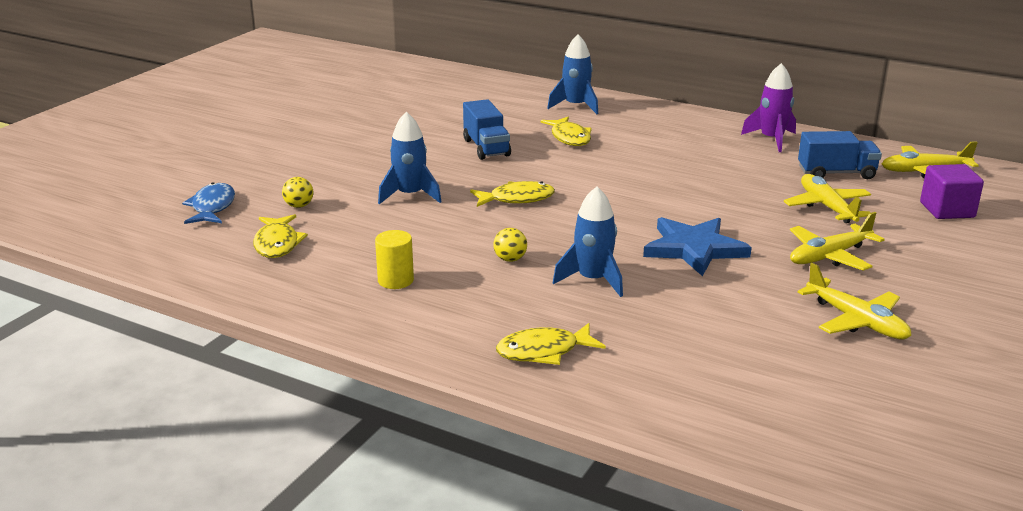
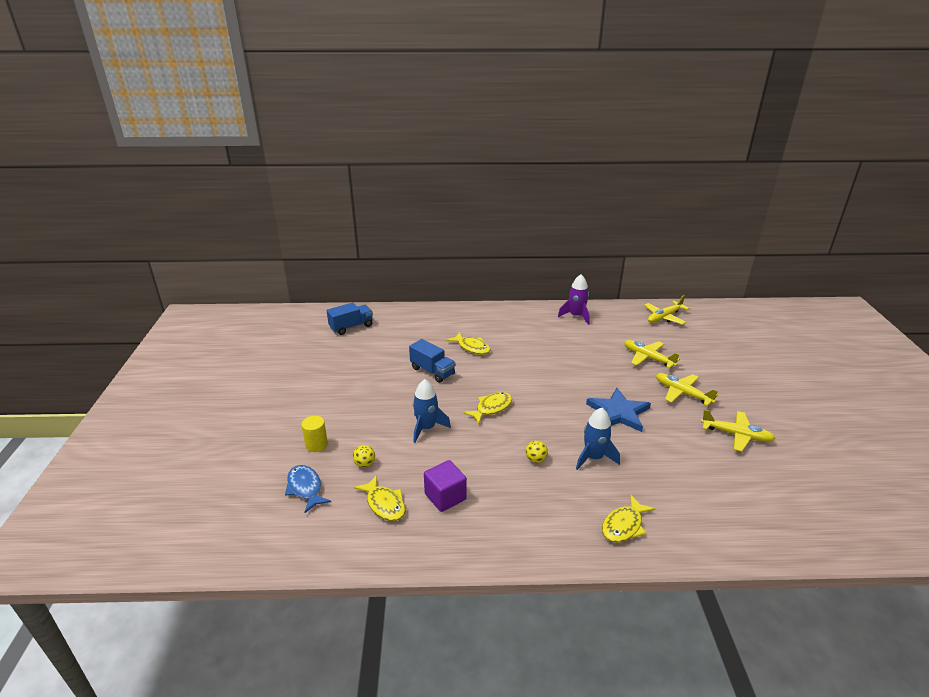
camera: 30 degrees left, 5 degrees up
yellow cylinder [375,230,414,289] -> yellow cylinder moved to [302,416,328,452]
blue rocket [547,34,598,114] -> none
yellow plane [790,212,885,271] -> yellow plane turned 105 degrees clockwise [656,373,718,406]
blue truck [798,131,882,179] -> blue truck moved to [327,302,373,335]
purple cube [920,164,984,219] -> purple cube moved to [424,460,467,512]

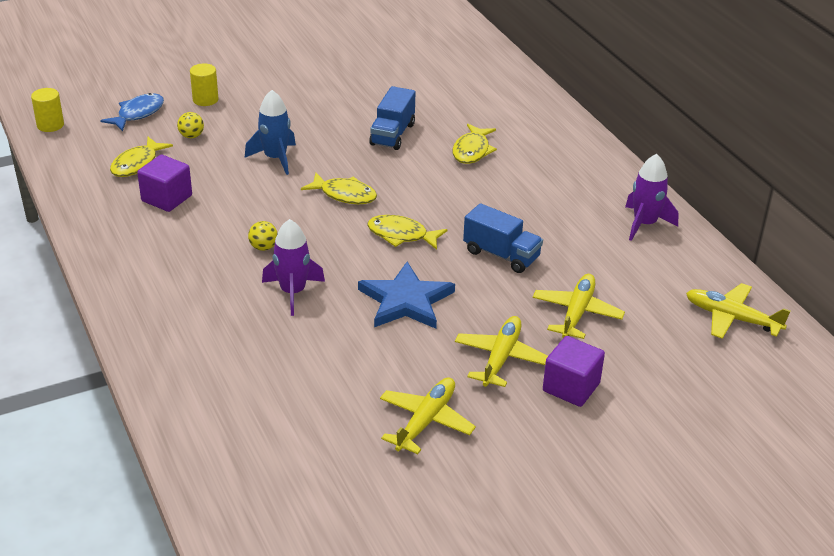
camera: 65 degrees right, 5 degrees up
blue truck [327,302,373,335] -> blue truck moved to [463,203,543,273]
blue rocket [576,408,620,470] -> purple rocket [262,219,325,316]
yellow fish [602,494,655,543] -> yellow fish moved to [367,215,448,250]
yellow plane [701,409,776,452] -> yellow plane turned 150 degrees counterclockwise [380,377,476,454]
none -> yellow cylinder [31,88,64,132]
none -> purple cube [543,336,605,407]

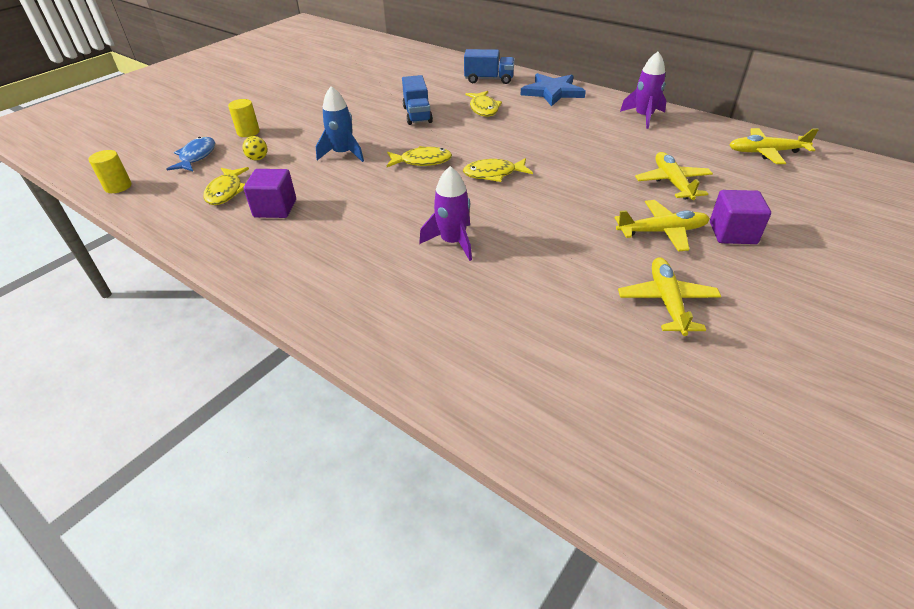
camera: 25 degrees left, 5 degrees up
yellow ball [248,221,278,251] -> none
blue star [358,262,455,329] -> blue star moved to [520,73,586,107]
yellow plane [455,316,548,387] -> yellow plane turned 90 degrees clockwise [615,200,710,252]
blue truck [463,203,543,273] -> blue truck moved to [464,49,515,84]

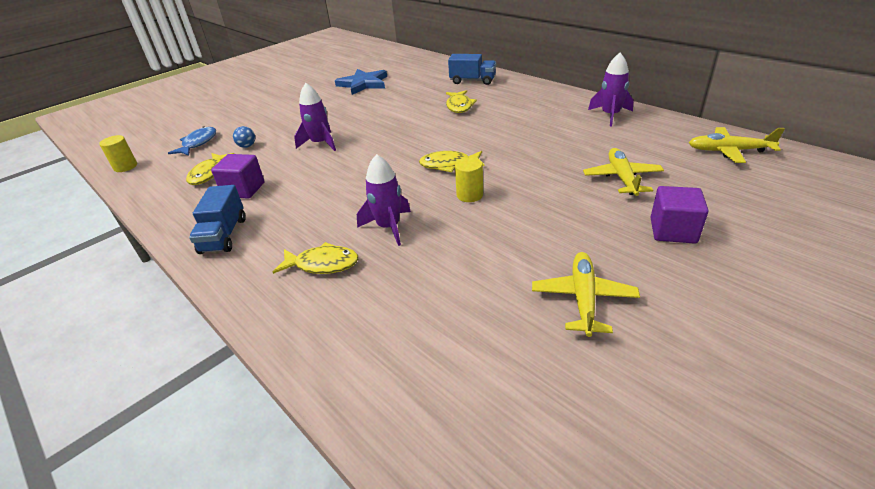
camera: 10 degrees right, 5 degrees down
yellow cylinder [228,99,260,137] -> yellow cylinder moved to [455,157,483,202]
yellow ball [243,136,268,161] -> blue ball [233,126,255,148]
blue rocket [316,86,364,162] -> purple rocket [294,83,336,151]
yellow fish [387,146,452,167] -> yellow fish moved to [273,242,358,274]
blue truck [402,75,433,125] -> blue truck moved to [189,185,246,254]
blue star [520,73,586,107] -> blue star moved to [335,69,387,95]
yellow plane [615,200,710,252] -> none

